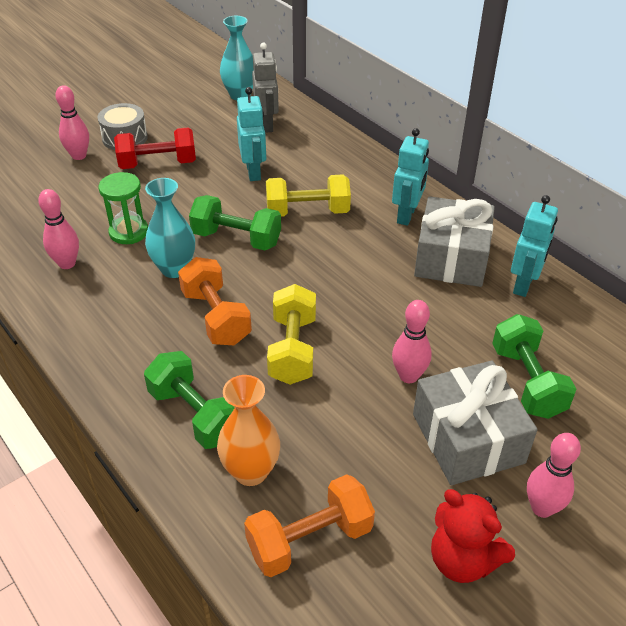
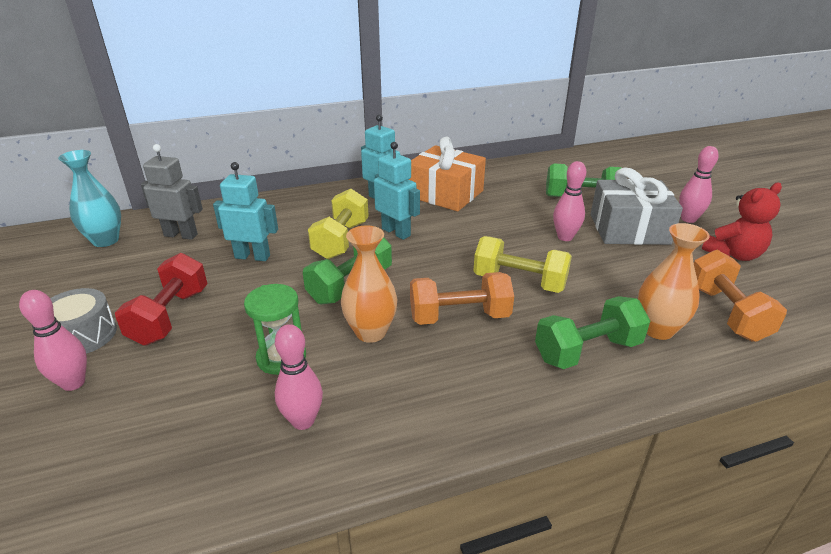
camera: 70 degrees left, 10 degrees down
turquoise vase [145,178,195,278] -> orange vase [341,225,397,343]
grey gift [414,196,495,287] -> orange gift [409,137,486,211]
turquoise robot [511,195,558,297] -> turquoise robot moved to [374,142,420,240]

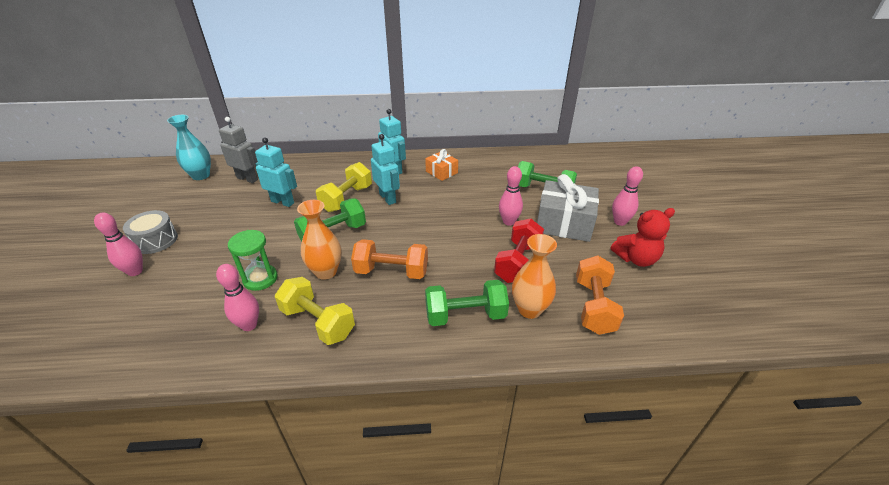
camera: 15 degrees right, 5 degrees up
red dumbbell [115,253,207,346] -> red dumbbell moved to [494,218,544,283]
orange gift [409,137,486,211] -> orange gift [425,149,458,181], size x0.55
yellow dumbbell [473,236,572,293] -> yellow dumbbell moved to [275,277,355,345]

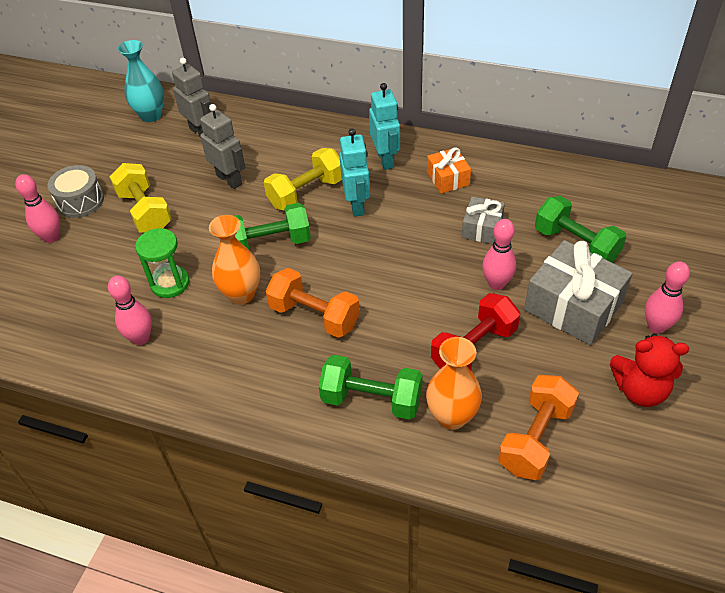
camera: 25 degrees right, 10 degrees up
turquoise robot [255,137,297,207] -> grey robot [200,104,245,189]
yellow dumbbell [275,277,355,345] -> yellow dumbbell moved to [110,163,172,233]
none -> grey gift [462,197,505,244]

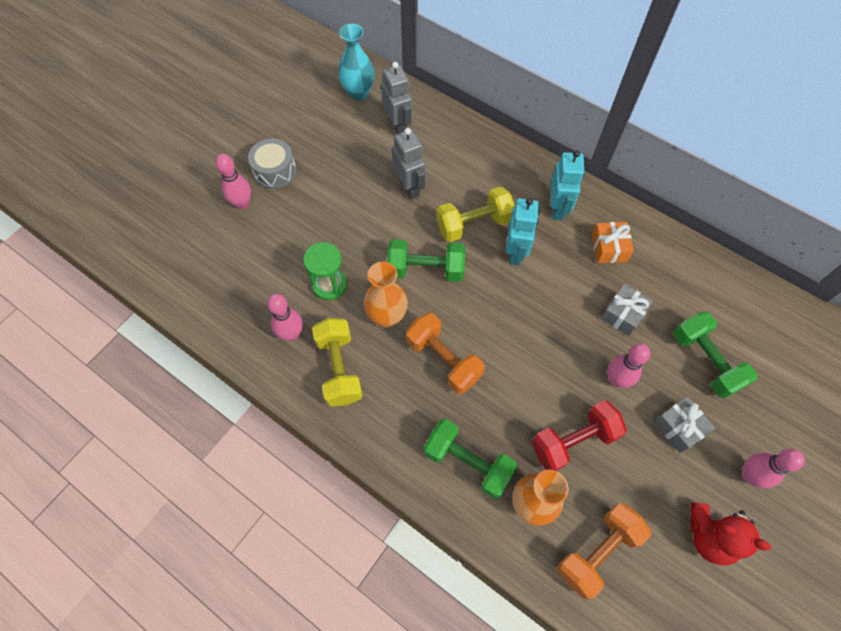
camera: 15 degrees right, 15 degrees up
yellow dumbbell [110,163,172,233] -> yellow dumbbell moved to [312,318,363,406]
grey gift [524,240,633,345] -> grey gift [654,396,715,453], size x0.55

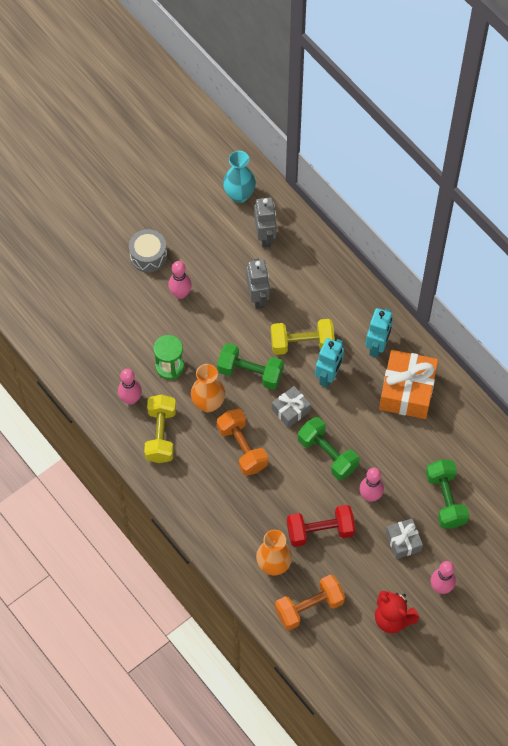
camera: 15 degrees right, 0 degrees up
pink bowling pin [216,154,251,209] -> pink bowling pin moved to [168,261,192,299]
green dumbbell [424,419,517,499] -> green dumbbell moved to [298,417,359,480]
orange gift [592,222,634,263] -> orange gift [379,350,438,419], size x1.82
grey gift [601,284,653,336] -> grey gift moved to [272,386,311,428]

